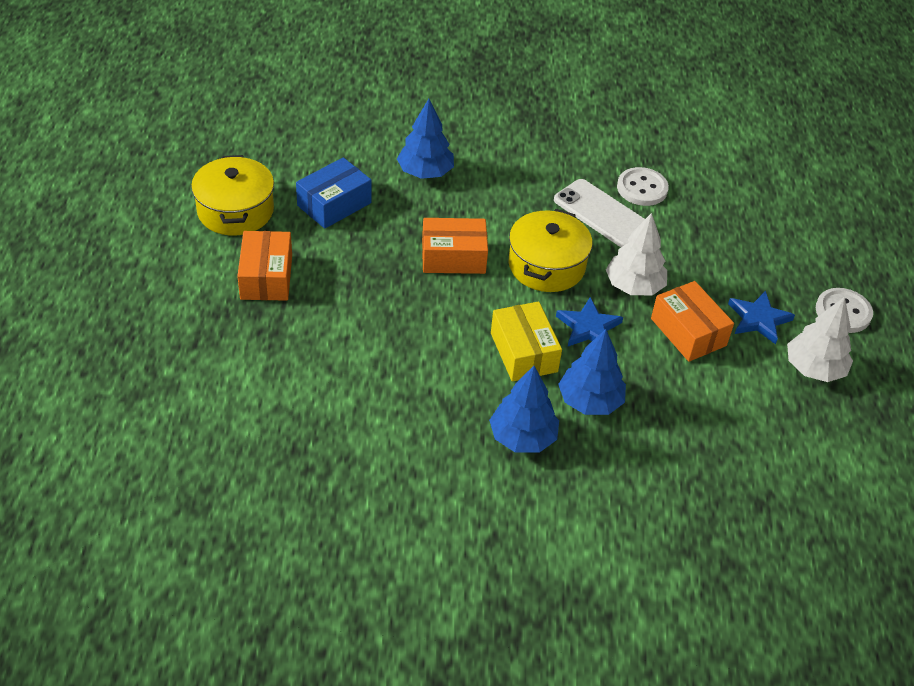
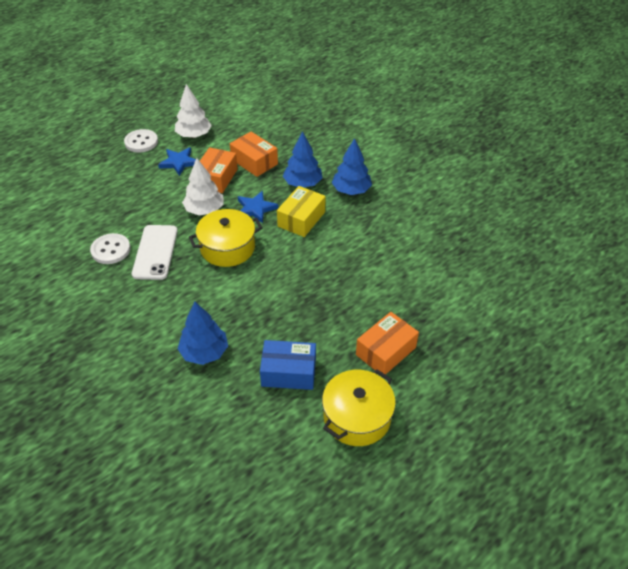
camera: 130 degrees left, 0 degrees up
orange box [422,218,488,274] -> orange box moved to [230,132,278,177]

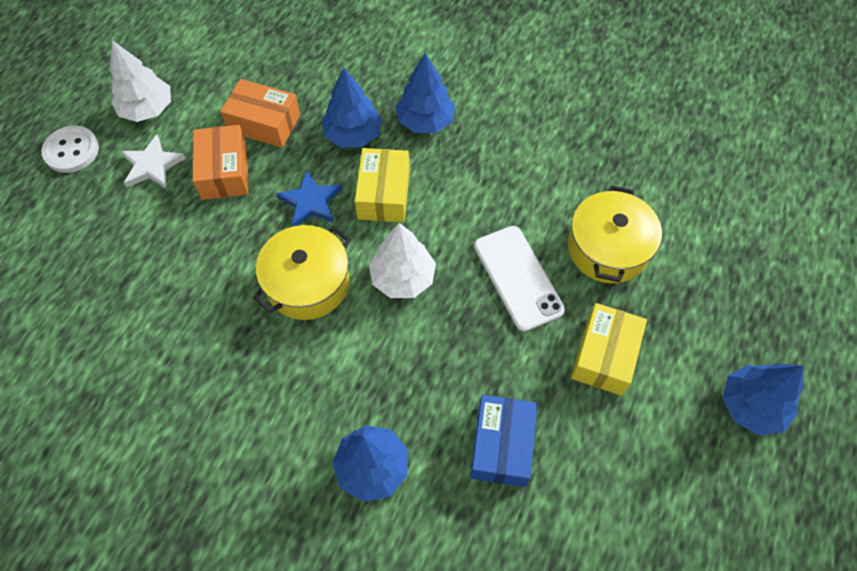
camera: 25 degrees left, 15 degrees up
white button [90,233,131,264] -> none
white phone [132,225,178,280] -> white phone moved to [474,226,565,332]
blue star [158,147,196,176] -> white star [121,134,186,189]
white tree [182,158,223,216] -> white tree moved to [369,223,436,298]
blue box [260,340,316,390] -> blue box turned 60 degrees counterclockwise [470,395,537,487]
yellow pot [322,370,396,446] -> yellow pot moved to [568,185,662,283]
orange box [356,312,419,375] -> yellow box [571,303,647,396]
none -> blue tree [722,363,803,435]

